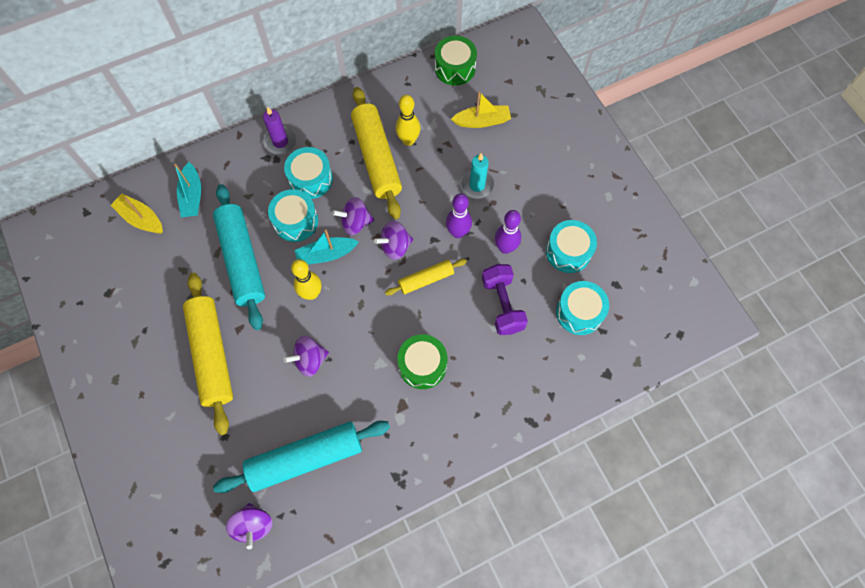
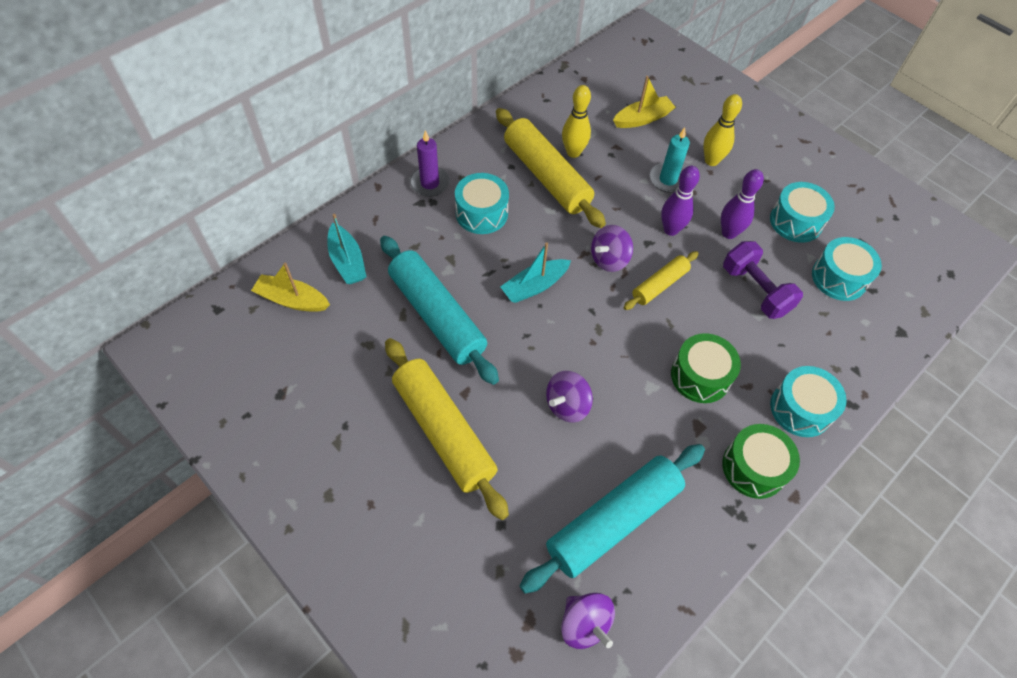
camera: 20 degrees left, 10 degrees down
turquoise drum [268,189,318,242] -> turquoise drum moved to [770,366,847,437]
yellow bowling pin [291,259,321,300] -> yellow bowling pin moved to [703,94,742,166]
purple spinning top [332,197,374,235] -> none
green drum [435,36,477,85] -> green drum moved to [722,424,800,499]

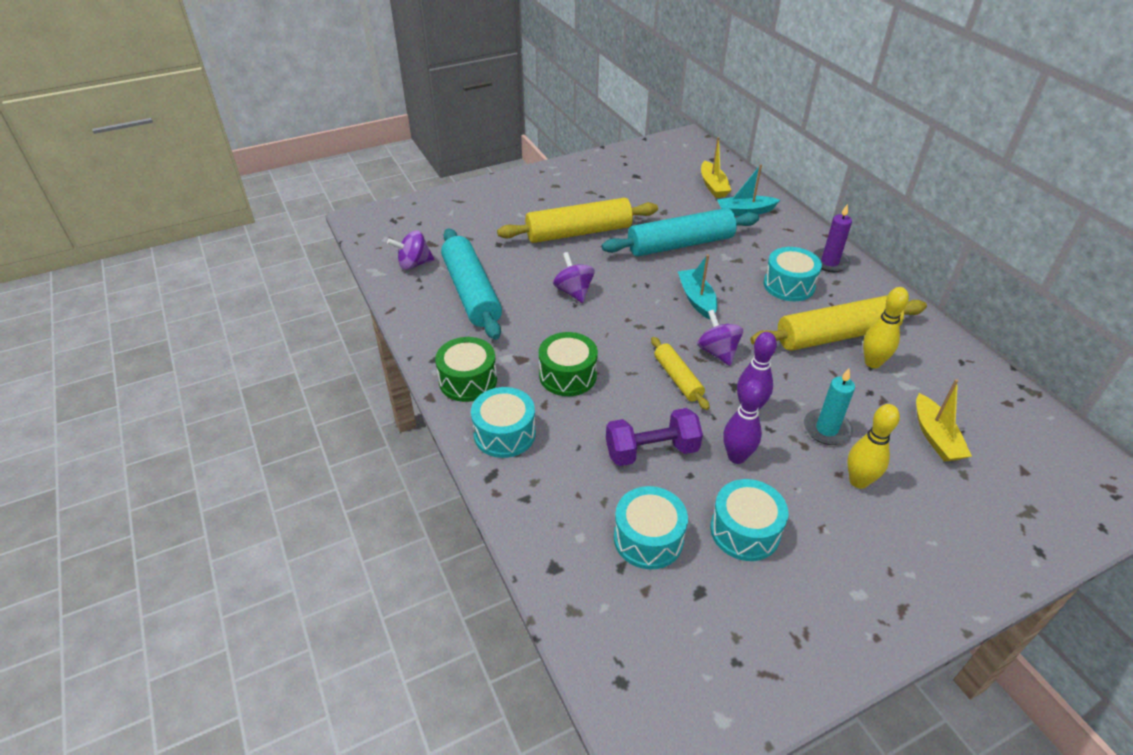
camera: 110 degrees right, 15 degrees down
yellow boat [251,263,330,312] -> yellow boat turned 135 degrees clockwise [701,137,731,198]

